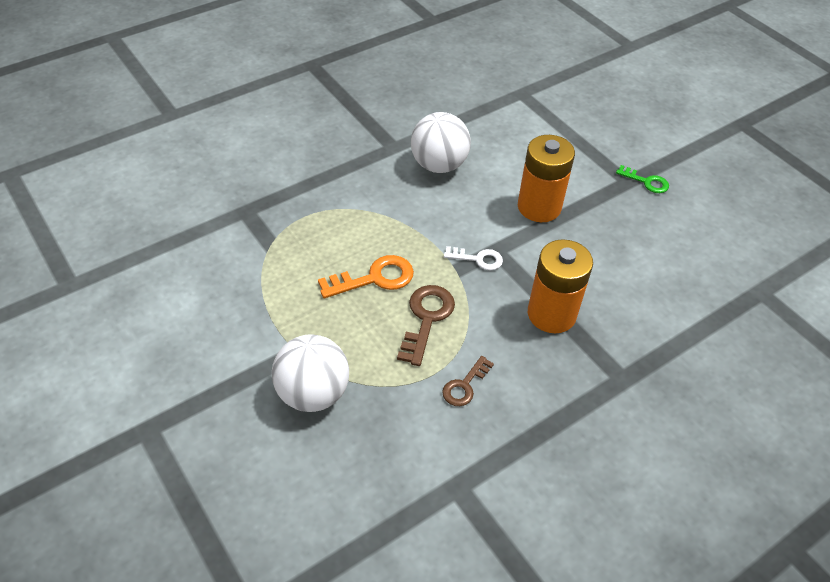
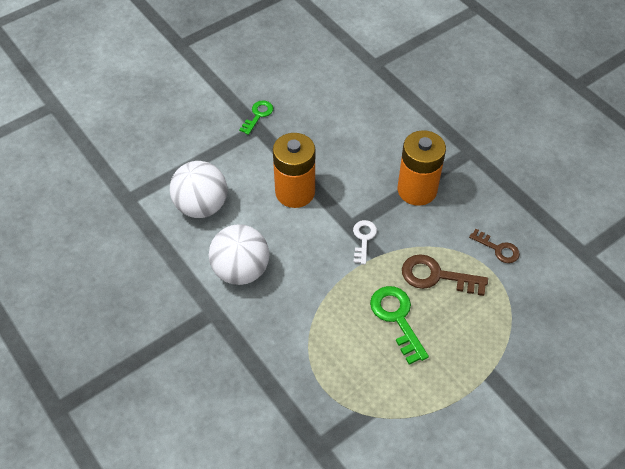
camera: 90 degrees left, 5 degrees up
white ball [272,335,349,412] -> white ball moved to [170,161,227,218]
orange key [318,255,414,298] -> green key [370,286,429,365]

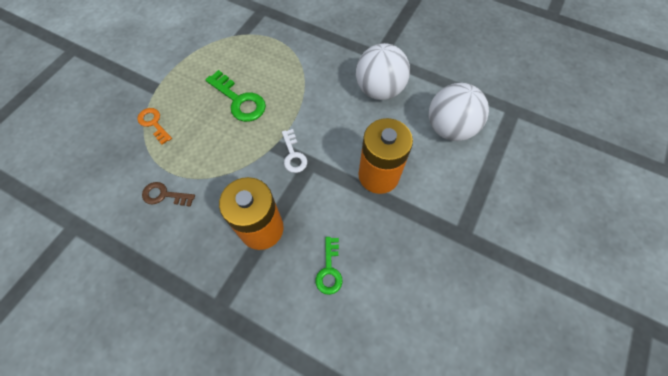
camera: 155 degrees right, 10 degrees up
green key [239,100,273,135] -> green key moved to [316,237,342,295]
brown key [402,254,488,296] -> none
none -> orange key [137,108,172,145]

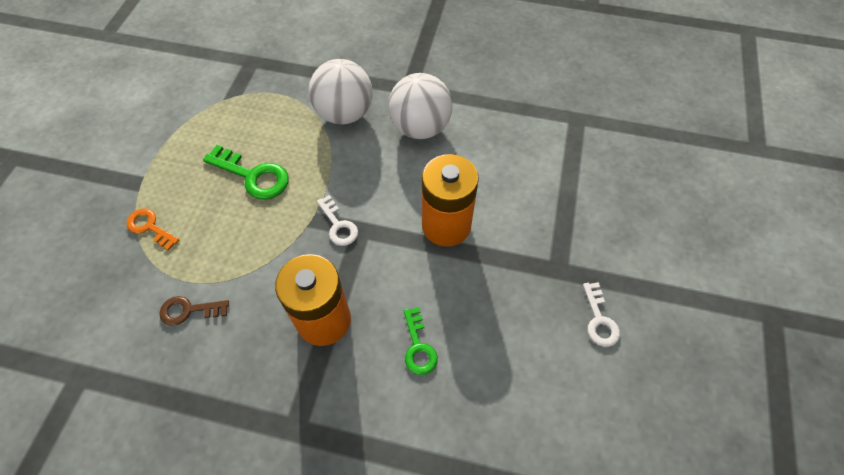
camera: 15 degrees left, 5 degrees down
white ball [429,83,489,141] -> white ball moved to [309,59,373,124]
none -> white key [583,282,620,347]

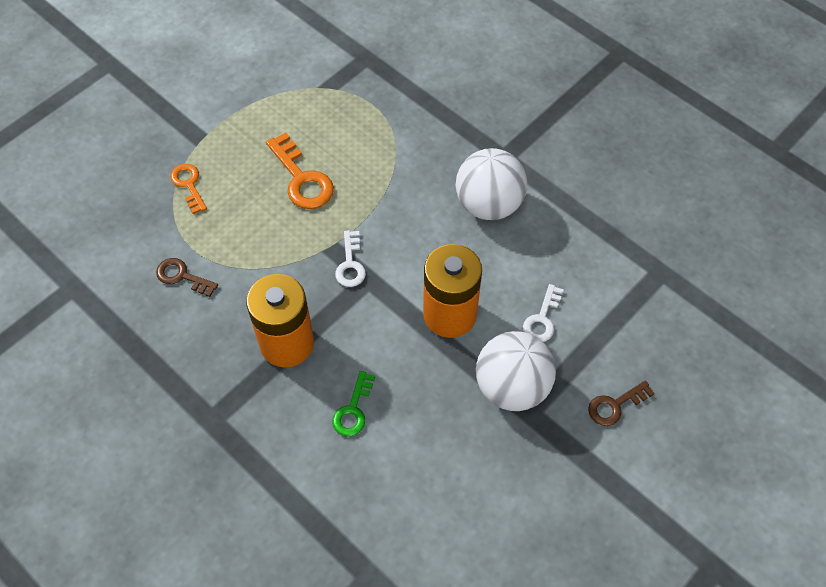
camera: 30 degrees right, 0 degrees up
green key [203,145,289,200] -> orange key [266,132,334,209]
white ball [309,59,373,124] -> white ball moved to [476,331,556,411]
white key [583,282,620,347] -> white key moved to [523,284,564,342]
none -> brown key [588,381,655,426]

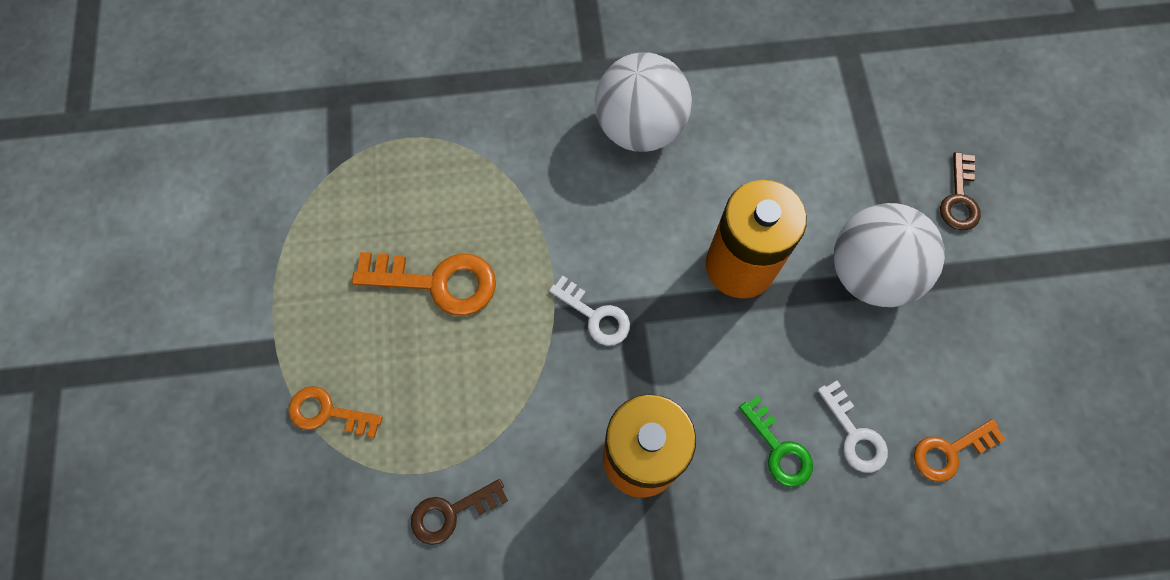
camera: 50 degrees left, 10 degrees up
white key [523,284,564,342] -> white key moved to [817,381,888,473]
none -> orange key [914,419,1006,482]

